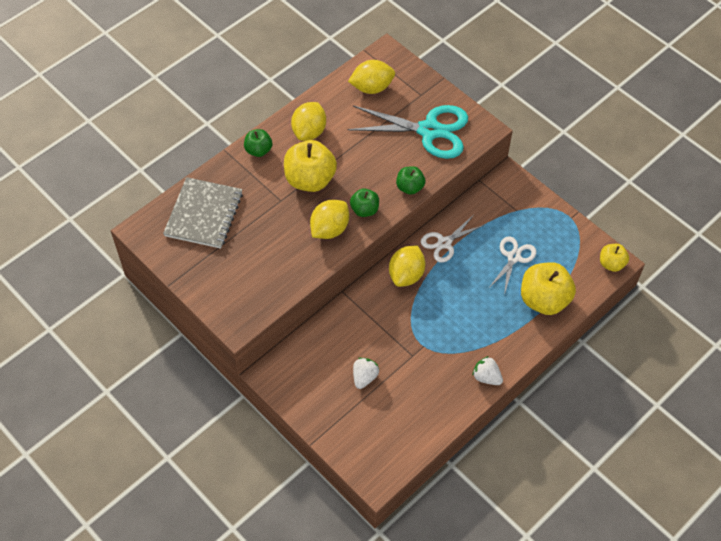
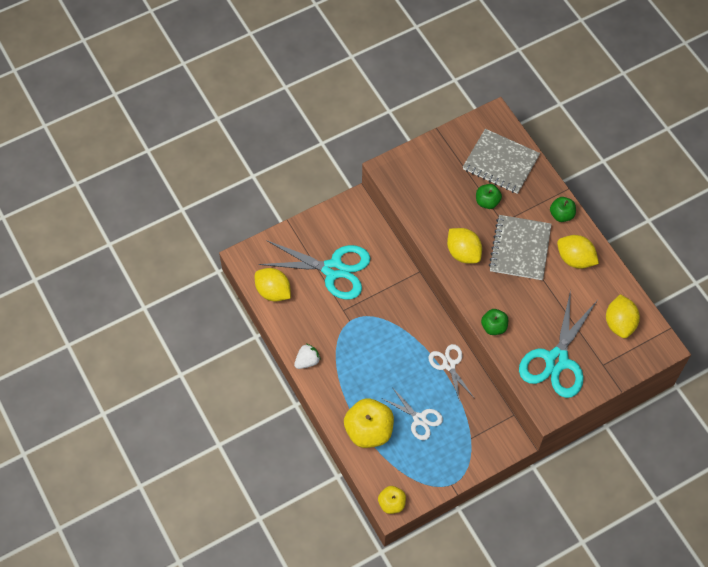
camera: 105 degrees right, 5 degrees up
yellow apple [284,140,337,192] -> grey notebook [489,215,552,280]
green apple [350,188,379,217] -> green apple moved to [476,184,502,209]
white strawberry [353,358,379,389] -> turquoise scissors [259,240,371,300]
yellow lemon [389,245,425,287] -> yellow lemon moved to [255,268,291,301]

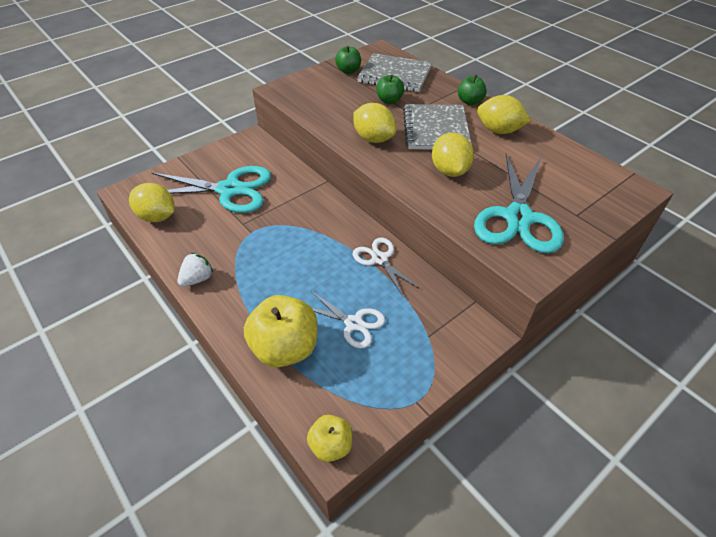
camera: 10 degrees left, 15 degrees down
green apple [481,309,508,335] -> green apple moved to [335,46,361,74]
yellow lemon [606,294,640,338] -> yellow lemon moved to [432,132,474,177]

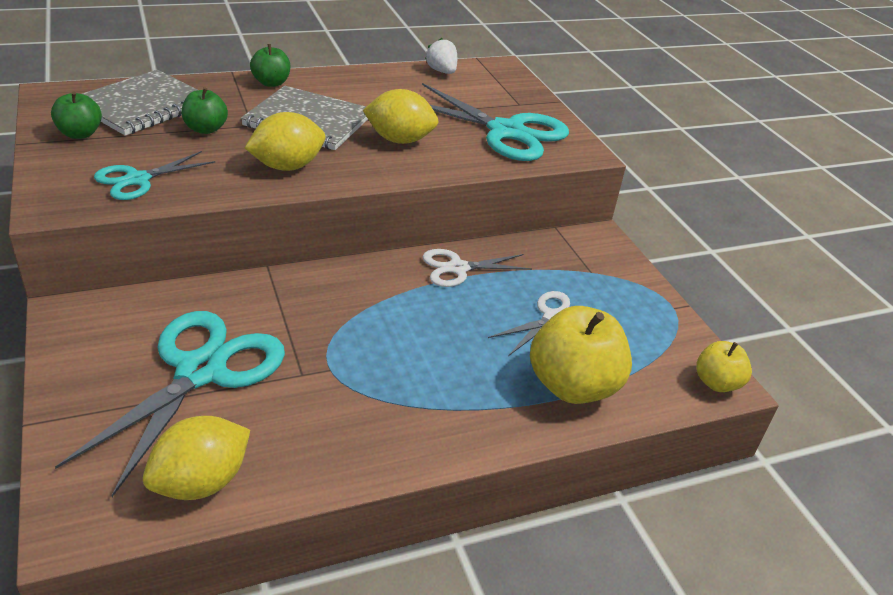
camera: 75 degrees left, 10 degrees down
white strawberry [177,253,213,287] -> white strawberry moved to [425,38,457,74]
yellow lemon [477,95,531,134] -> none
none -> turquoise scissors [94,151,216,200]

